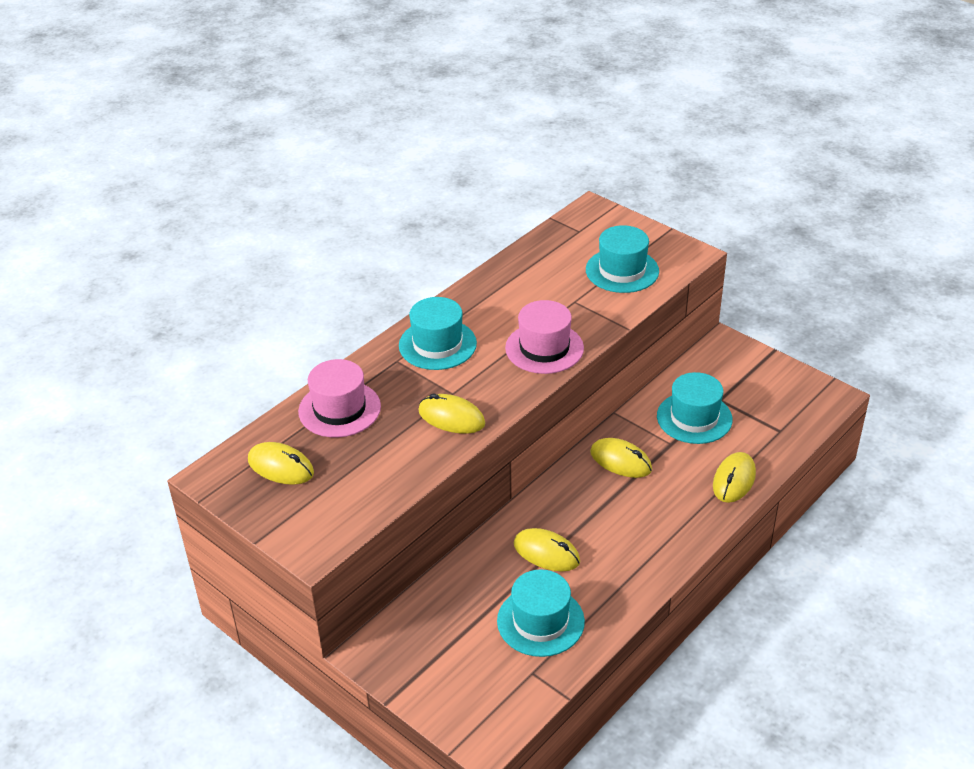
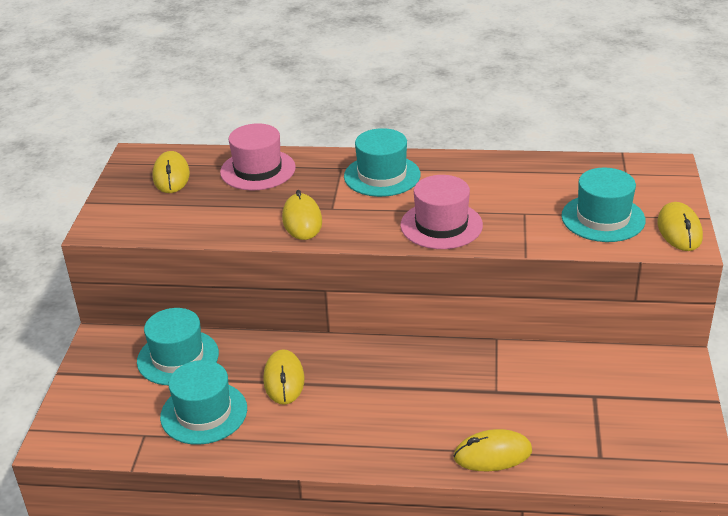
camera: 55 degrees right, 5 degrees down
yellow mouse [590,438,652,478] -> yellow mouse moved to [657,202,703,251]
turquoise hat [657,372,733,444] -> turquoise hat moved to [137,308,219,385]

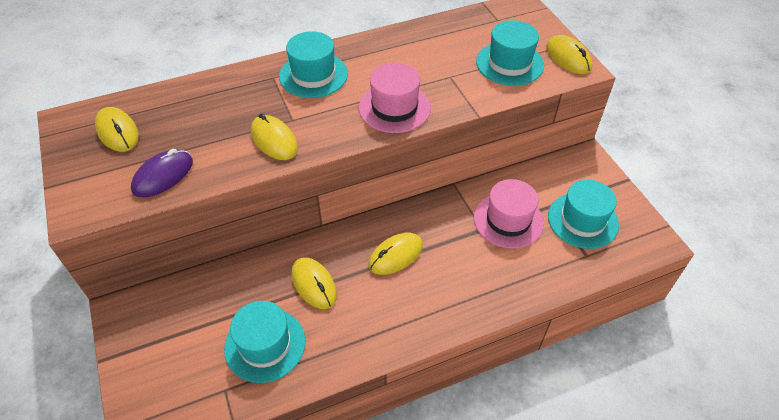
camera: 30 degrees left, 15 degrees up
turquoise hat [137,308,219,385] -> turquoise hat moved to [548,180,619,249]
pink hat [220,123,296,190] -> pink hat moved to [474,179,544,249]
yellow mouse [453,429,532,471] -> yellow mouse moved to [369,233,423,275]
none -> purple mouse [131,149,193,197]

